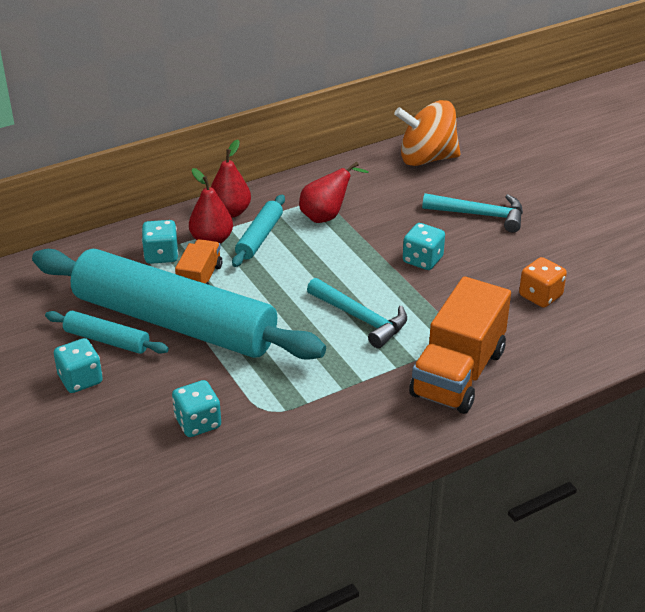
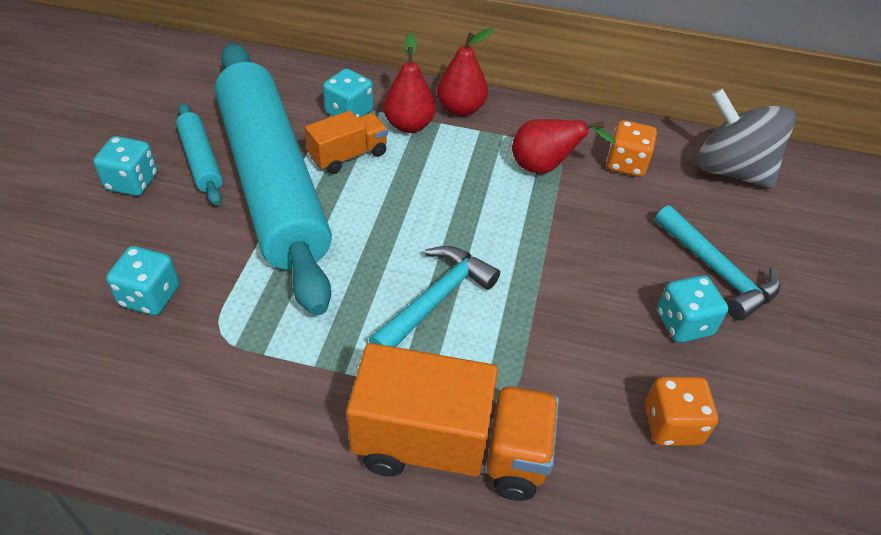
camera: 40 degrees right, 10 degrees up
turquoise rolling pin [232,195,285,267] -> none
turquoise hammer [307,278,407,348] -> turquoise hammer turned 135 degrees counterclockwise [369,246,500,347]
orange spinning top [394,100,461,166] -> grey spinning top [697,88,796,189]
turquoise dice [403,223,445,270] -> turquoise dice moved to [657,275,728,343]
orange truck [409,276,511,414] -> orange truck turned 150 degrees counterclockwise [346,343,559,501]
none -> orange dice [607,120,657,177]

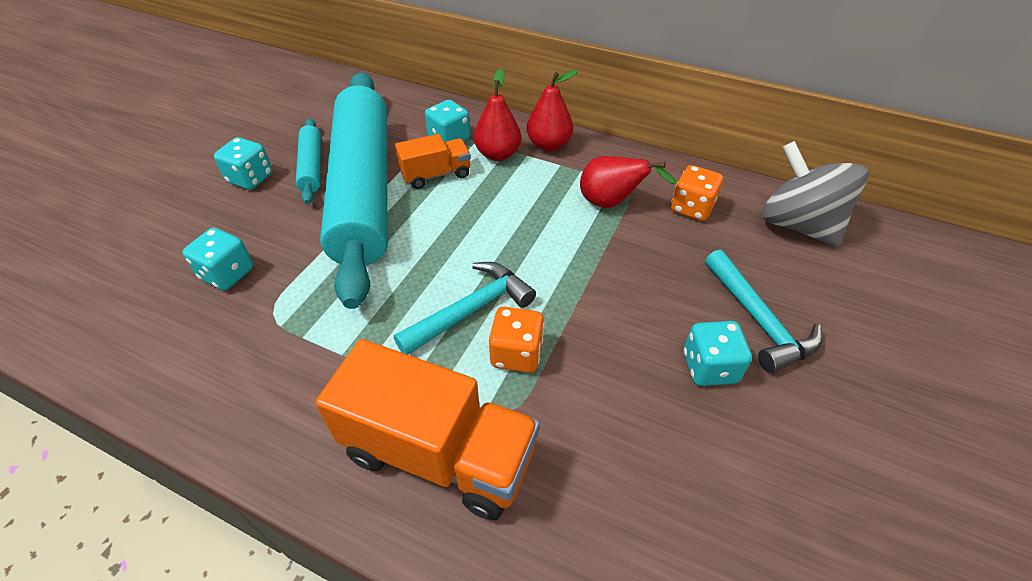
camera: 15 degrees right, 0 degrees up
orange dice [645,377,718,446] -> orange dice moved to [489,307,544,373]

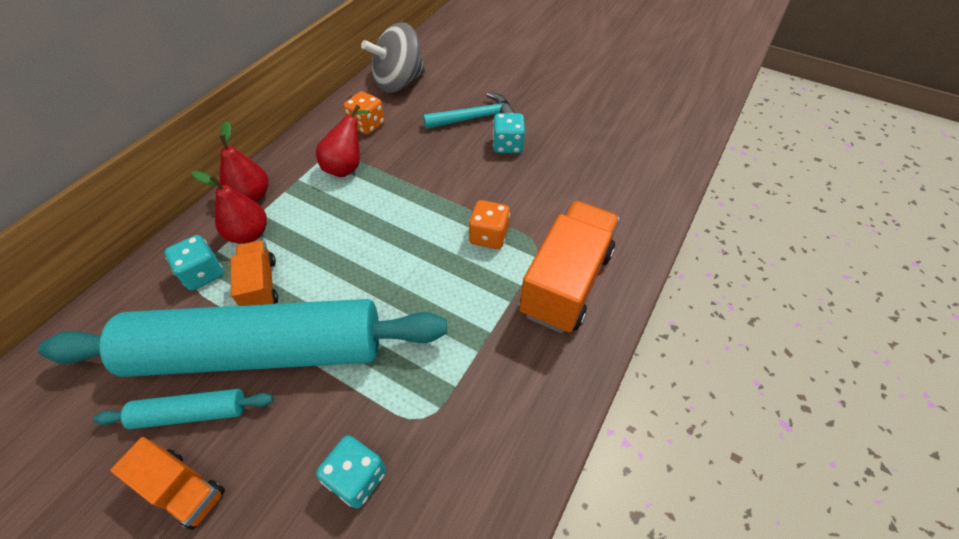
camera: 85 degrees left, 5 degrees up
turquoise dice [214,137,273,190] -> orange truck [110,437,225,530]
turquoise hammer [394,262,536,355] -> none

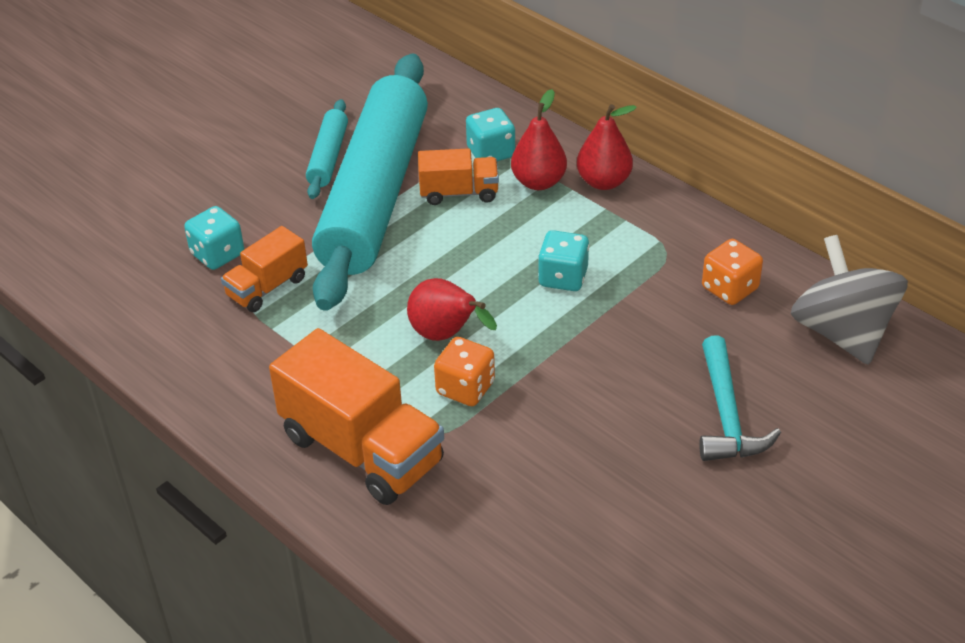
camera: 105 degrees right, 10 degrees down
orange truck [110,437,225,530] -> orange truck moved to [221,226,308,312]
red pear [316,105,370,177] -> red pear moved to [407,278,497,341]
turquoise dice [493,113,525,153] -> turquoise dice moved to [538,230,589,291]

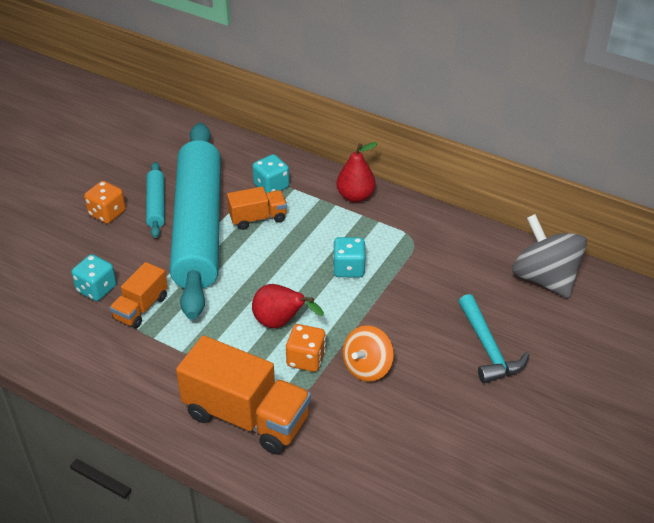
camera: 15 degrees left, 0 degrees up
red pear [511,89,567,190] -> none
orange dice [702,239,763,305] -> orange dice moved to [84,181,126,224]
none -> orange spinning top [343,325,394,382]

